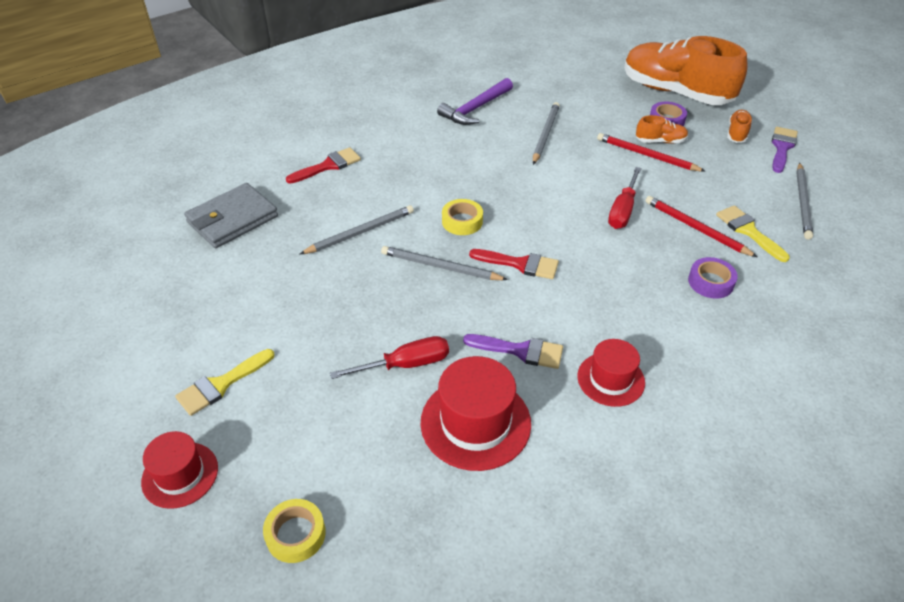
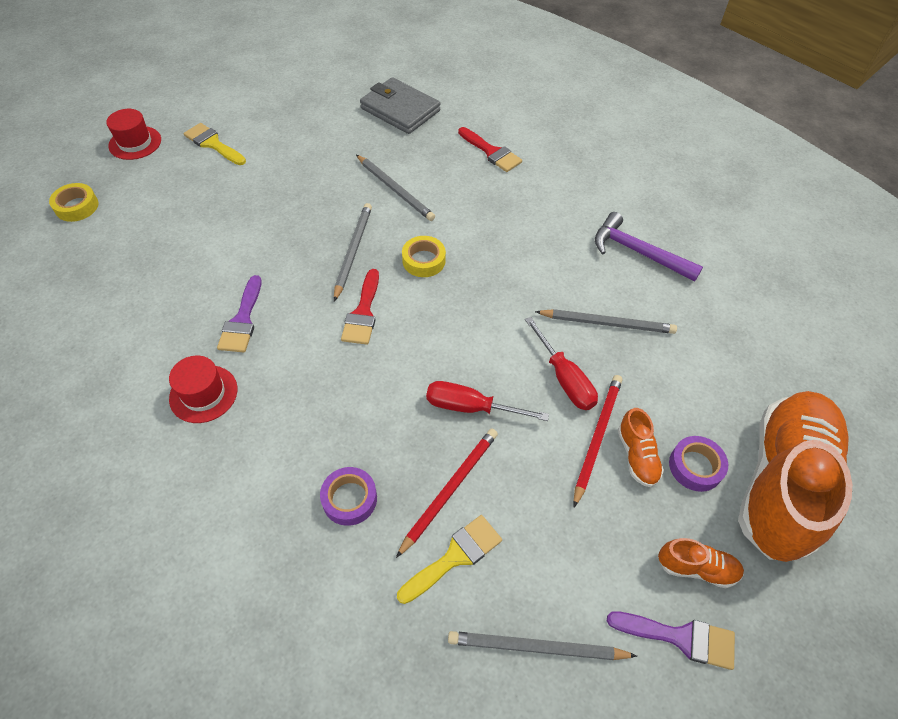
camera: 80 degrees right, 10 degrees up
red screwdriver [330,336,449,379] -> red screwdriver moved to [525,317,598,410]
red hat [421,356,531,471] -> none

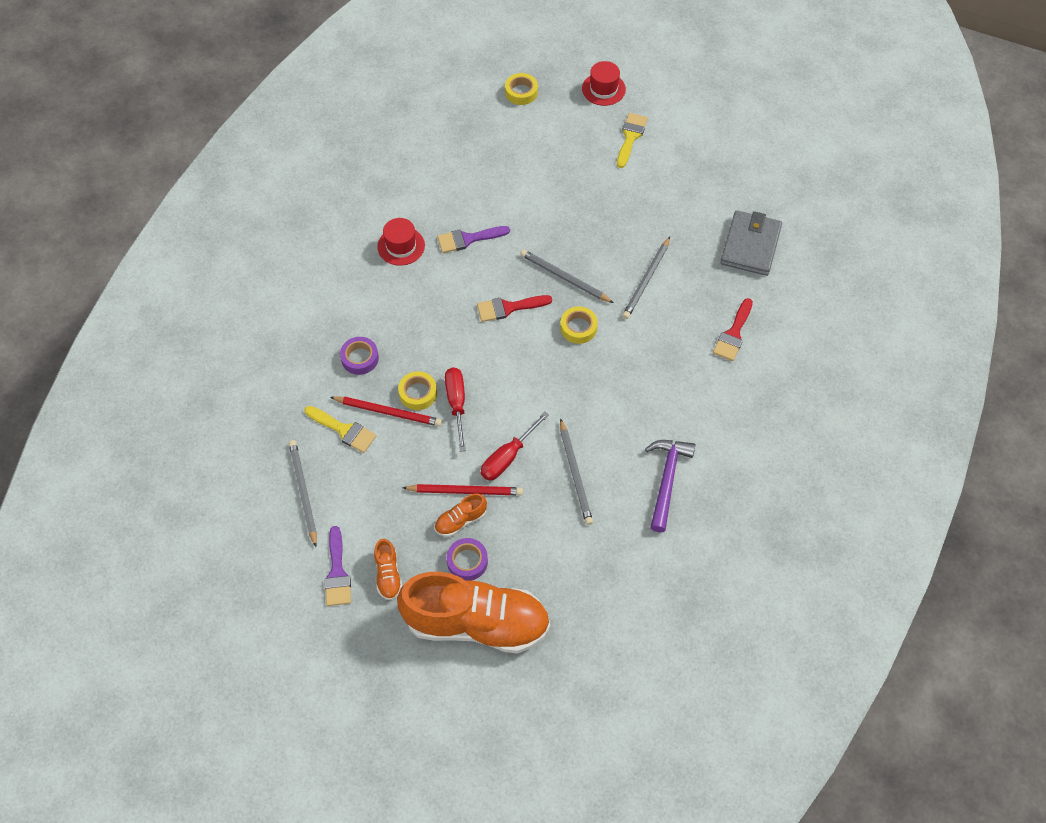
camera: 70 degrees right, 5 degrees up
grey pencil [334,203,372,301] -> grey pencil turned 135 degrees counterclockwise [520,250,614,303]
none -> yellow tape [398,371,437,410]

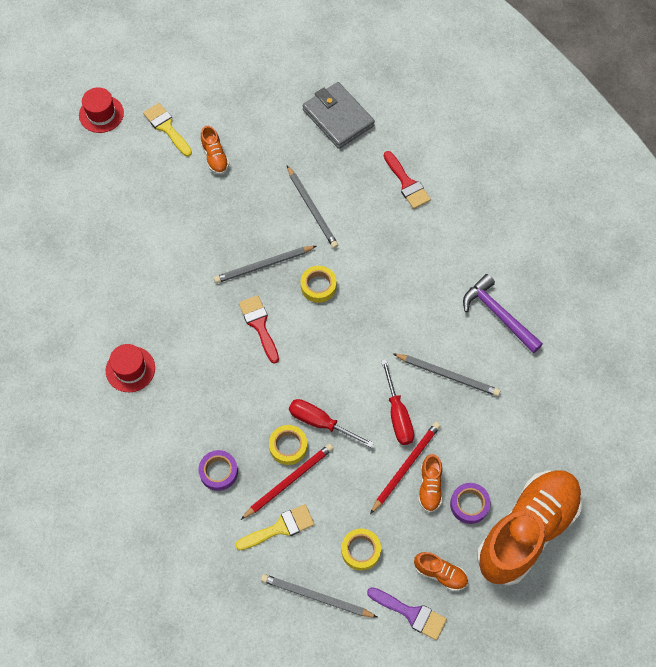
camera: 55 degrees left, 5 degrees up
purple brush [437,226,510,253] -> none
red brush [477,295,552,322] -> red brush turned 135 degrees clockwise [239,295,279,364]
yellow tape [505,73,538,105] -> yellow tape moved to [341,528,381,571]
none -> orange shoe [201,126,229,174]

